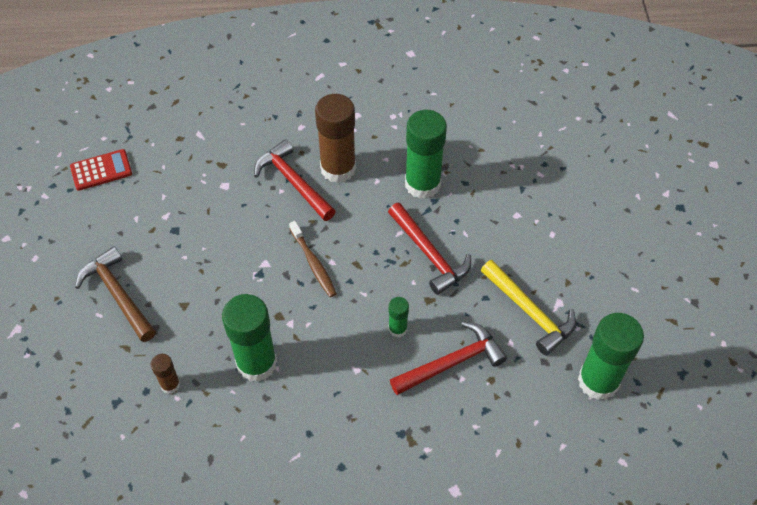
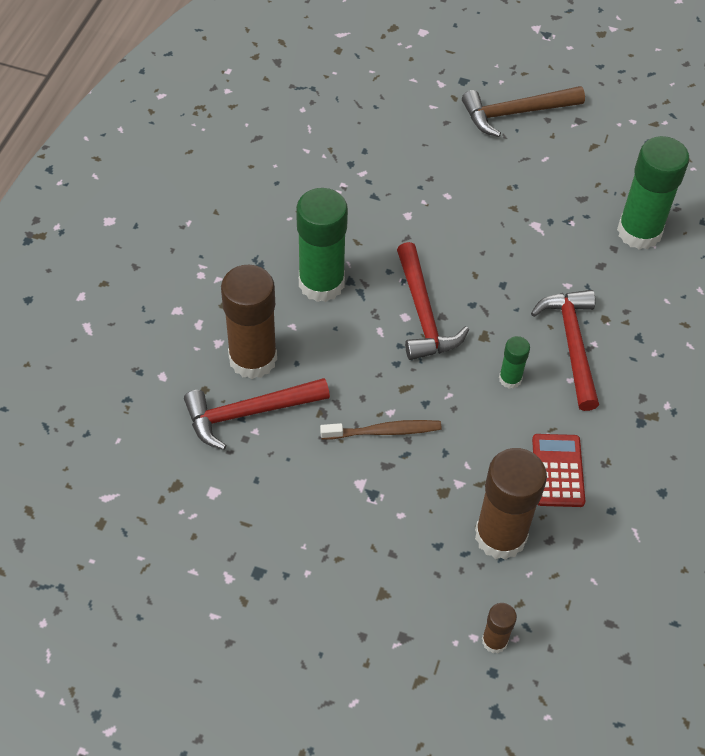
camera: 70 degrees left, 0 degrees up
red calculator [70,149,132,191] -> red calculator moved to [532,434,585,507]
brown hammer [75,247,156,342] -> brown hammer moved to [462,86,585,137]
green glue stick [222,294,277,382] -> brown glue stick [475,448,547,560]
red hammer [388,203,471,295] -> red hammer turned 90 degrees clockwise [397,242,469,360]
yellow hammer [481,260,576,356] -> none

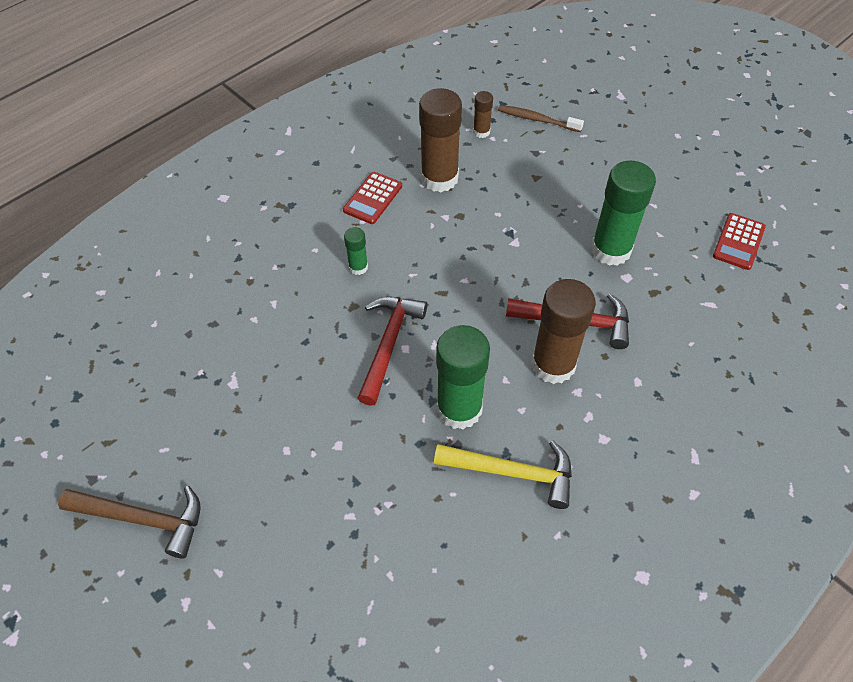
camera: 150 degrees left, 0 degrees up
brown toothbrush [320,420,442,439] -> brown toothbrush moved to [498,105,584,132]
red hammer [531,290,599,411] -> none
green glue stick [617,136,689,250] -> green glue stick moved to [591,161,656,266]
none -> yellow hammer [434,441,572,509]
none -> red calculator [713,213,766,270]

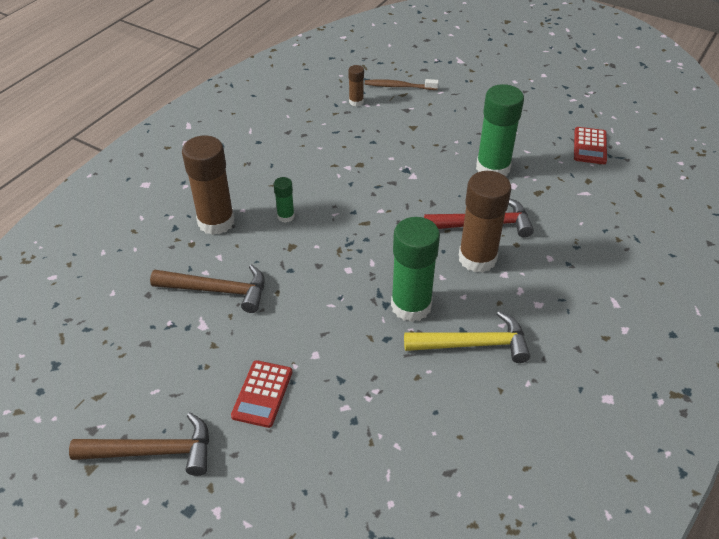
camera: 15 degrees left, 10 degrees down
red calculator [343,172,402,224] -> red calculator moved to [231,360,292,428]
red hammer [358,297,427,406] -> none
brown glue stick [419,88,462,192] -> brown glue stick moved to [182,135,234,235]
none -> brown hammer [150,264,265,313]

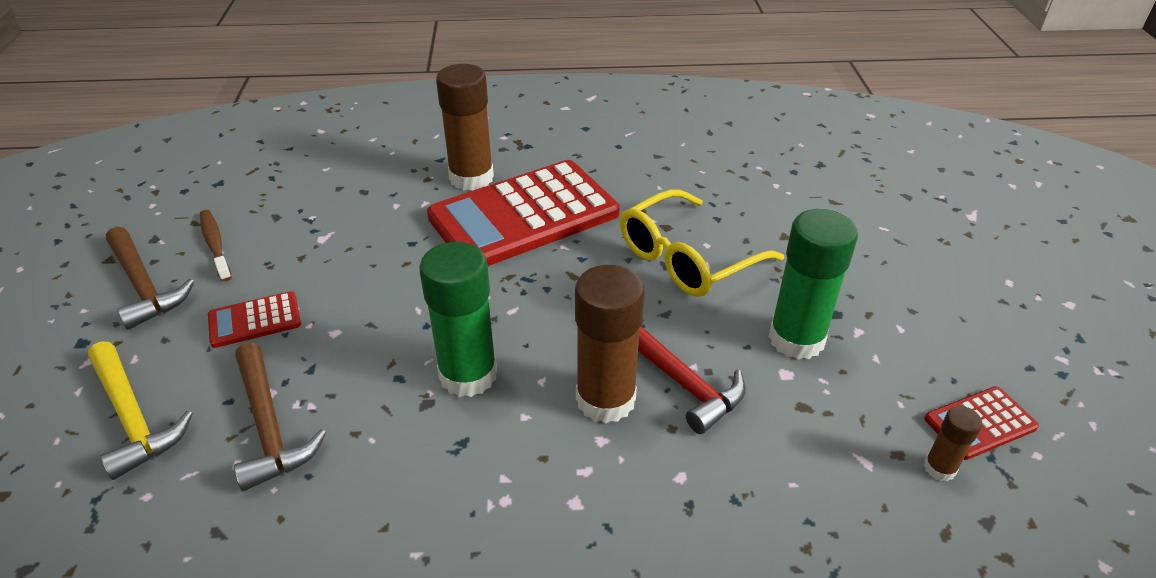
camera: 55 degrees right, 5 degrees down
brown hammer [150,264,265,313] -> brown hammer moved to [234,342,326,491]
green glue stick [274,177,295,223] -> red calculator [427,160,620,266]
brown glue stick [348,65,364,106] -> brown glue stick moved to [924,406,982,481]
brown toothbrush [365,79,439,90] -> brown toothbrush moved to [200,210,232,282]
yellow hammer [404,311,531,363] -> yellow hammer moved to [88,341,193,480]
none -> yellow glasses [620,189,784,297]

